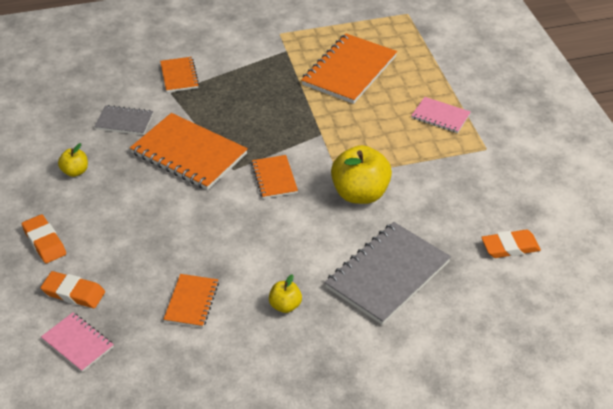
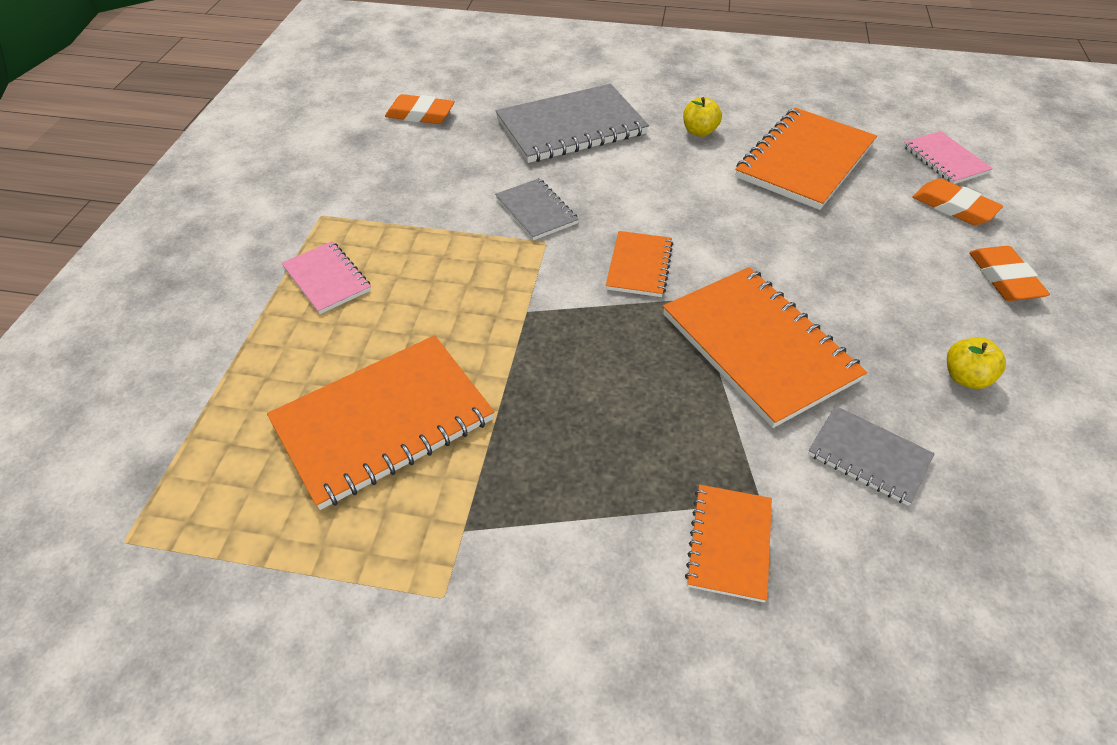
camera: 155 degrees left, 5 degrees up
orange notebook [163,274,219,328] -> orange notebook [735,108,877,210], size x1.87
yellow apple [331,145,392,204] -> grey notebook [495,178,579,240]

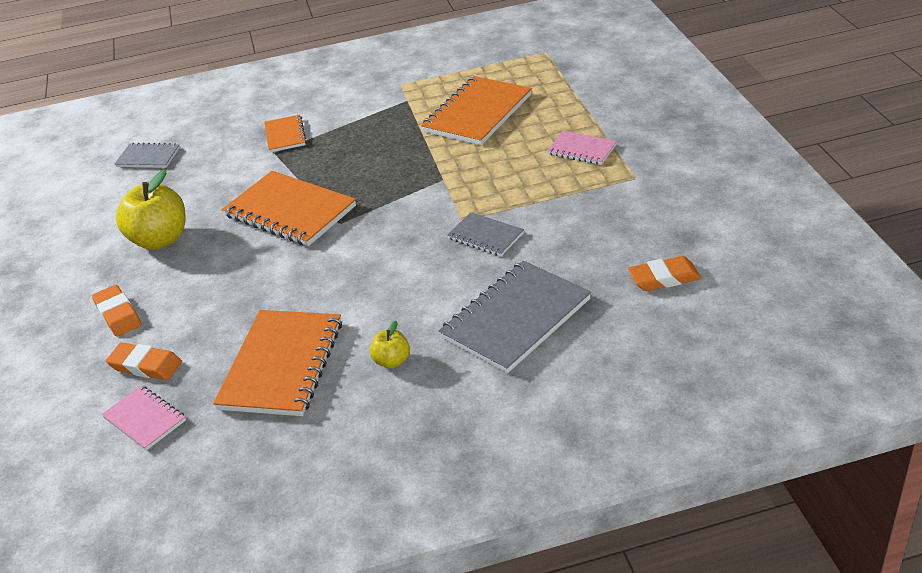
camera: 160 degrees right, 10 degrees down
orange notebook [606,231,673,297] -> none
grey notebook [808,406,935,506] -> grey notebook moved to [115,143,180,168]
yellow apple [947,337,1006,389] -> yellow apple [116,170,185,250], size x2.00

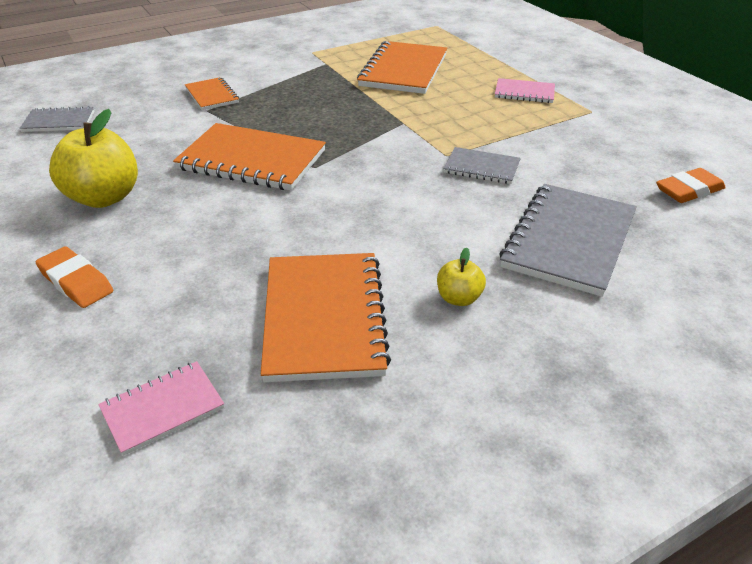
camera: 20 degrees left, 0 degrees up
pink notebook [101,385,186,451] -> pink notebook turned 60 degrees counterclockwise [98,361,224,456]
orange eraser [106,342,182,380] -> none

